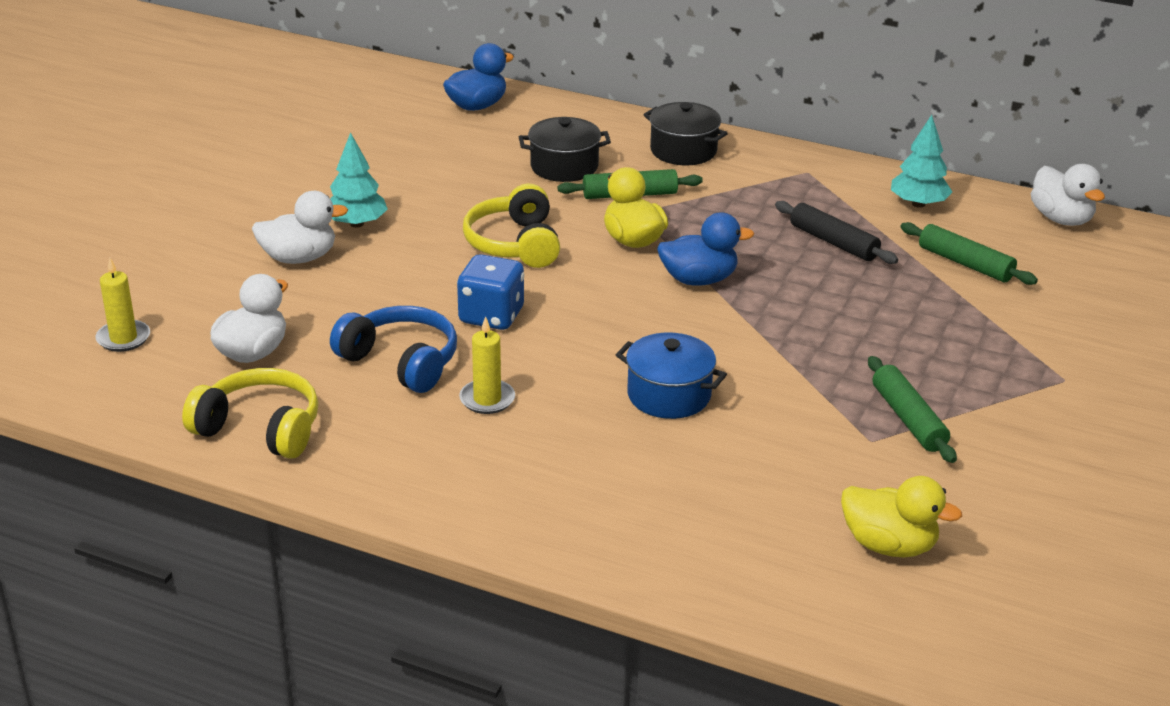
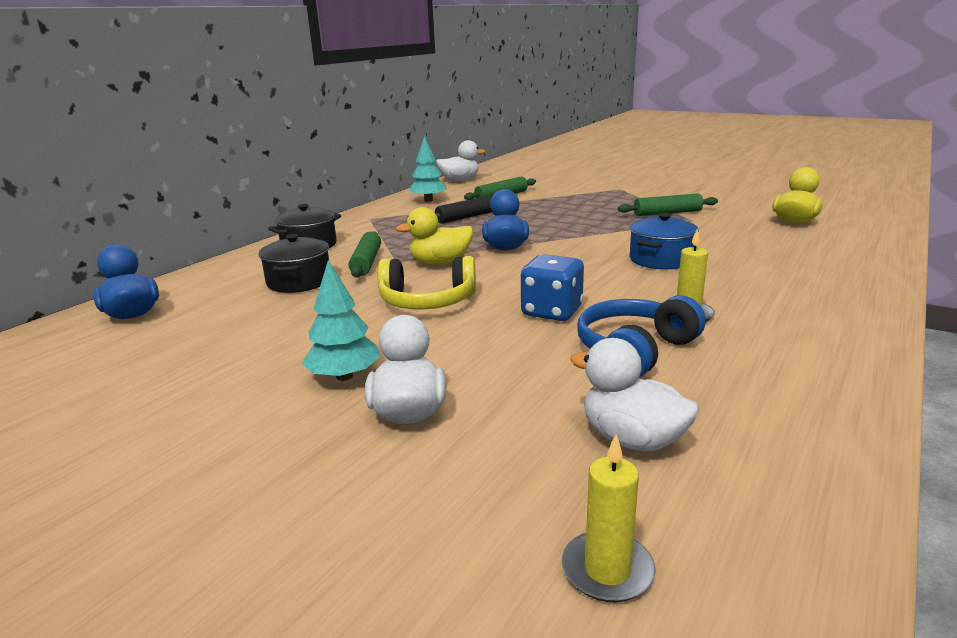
camera: 80 degrees left, 10 degrees down
yellow headphones [182,368,319,459] -> none

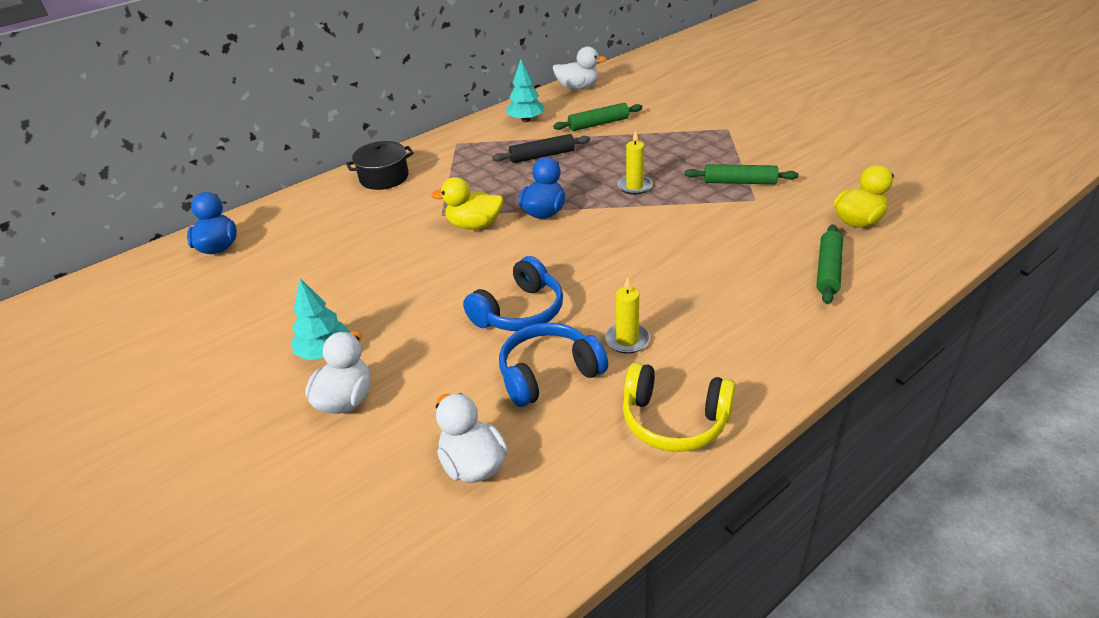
camera: 20 degrees right, 15 degrees up
black pot [259,234,329,293] -> none
green rolling pin [349,231,381,278] -> green rolling pin moved to [817,224,843,304]
yellow headphones [377,256,476,310] -> yellow headphones moved to [623,362,736,452]
blue dice [520,254,584,321] -> blue headphones [463,256,563,331]
yellow candle [562,434,656,602] -> yellow candle moved to [617,130,652,195]
blue pot [629,213,699,269] -> none

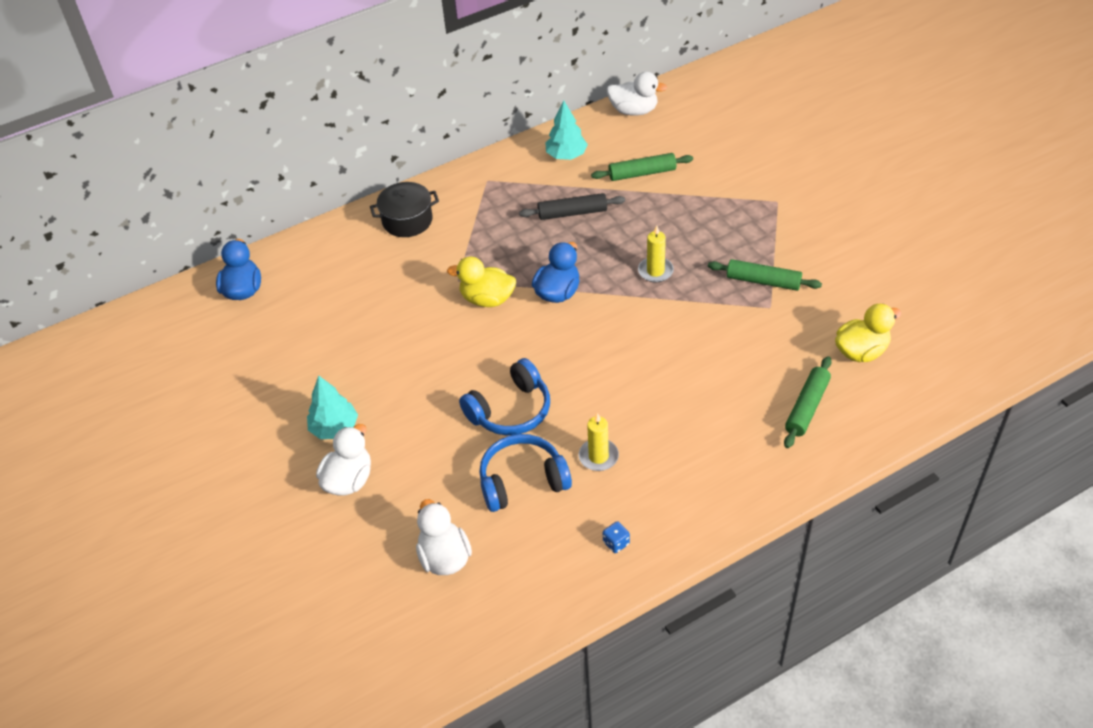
camera: 10 degrees right, 10 degrees up
yellow headphones [623,362,736,452] -> blue dice [603,521,630,553]

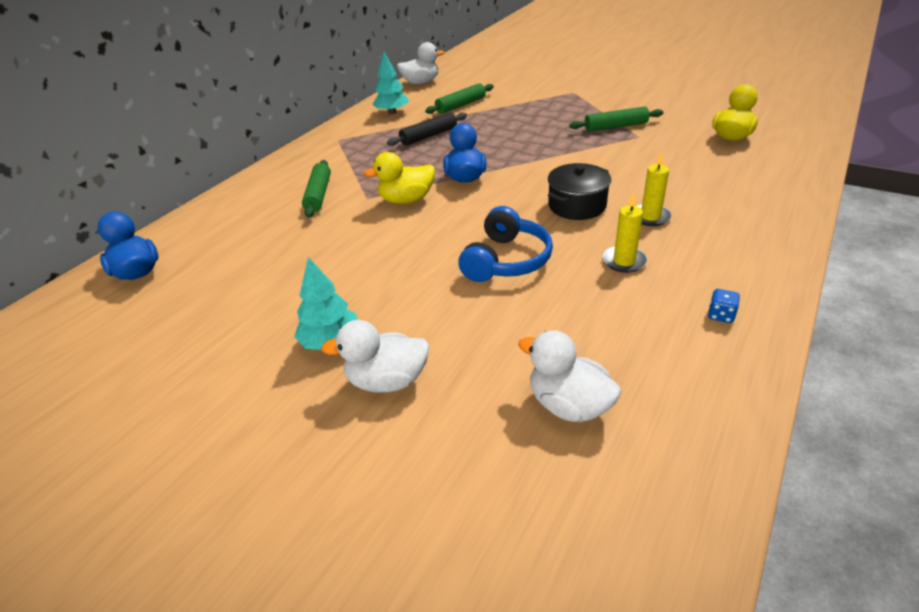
camera: 30 degrees left, 10 degrees down
white duck [316,424,371,496] -> white duck turned 90 degrees counterclockwise [321,320,430,393]
black pot [370,182,439,237] -> black pot moved to [548,163,611,220]
blue headphones [479,434,572,512] -> none
yellow candle [638,226,674,283] -> yellow candle moved to [637,151,672,226]
green rolling pin [784,356,832,448] -> green rolling pin moved to [302,160,331,218]

